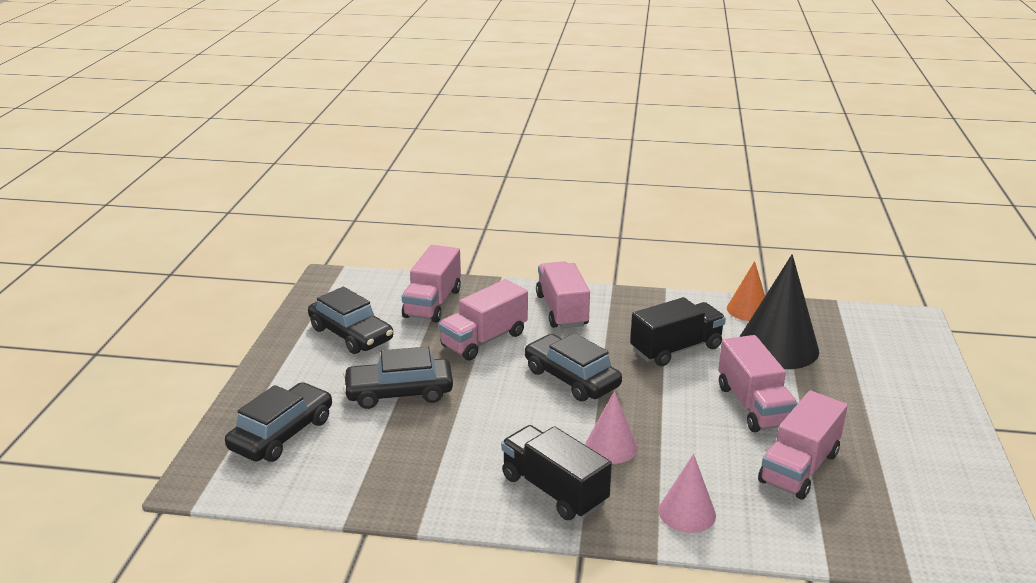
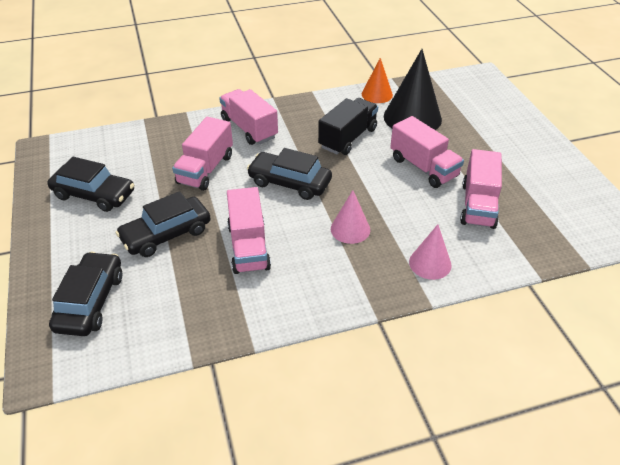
camera: 25 degrees left, 15 degrees up
pink truck [402,245,461,323] -> pink truck moved to [227,187,271,274]
black truck [501,425,612,520] -> none

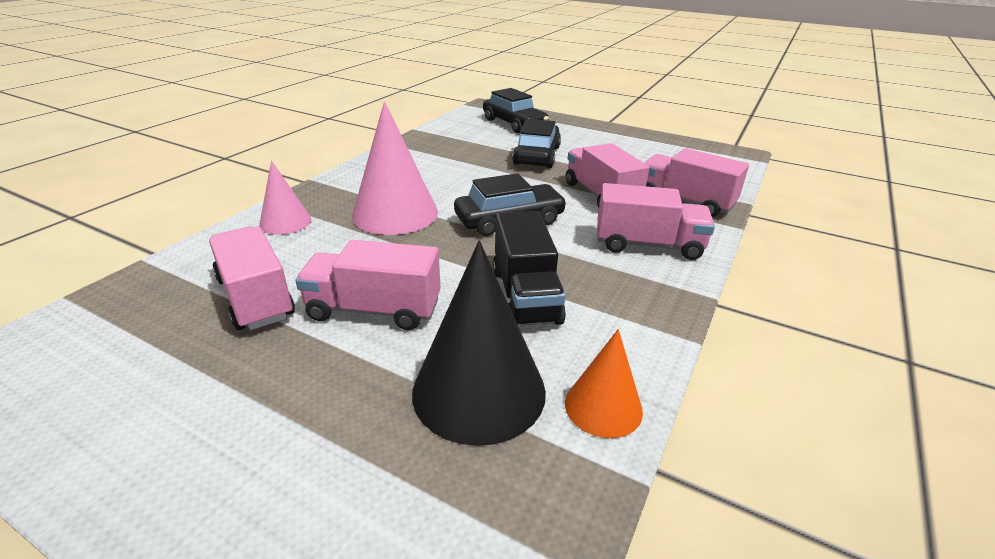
camera: 135 degrees right, 10 degrees down
black car [47,157,134,212] -> none
pink truck [227,187,271,274] -> pink truck moved to [644,148,749,217]
pink cone [331,190,370,244] -> pink cone [352,102,438,235], size x1.77

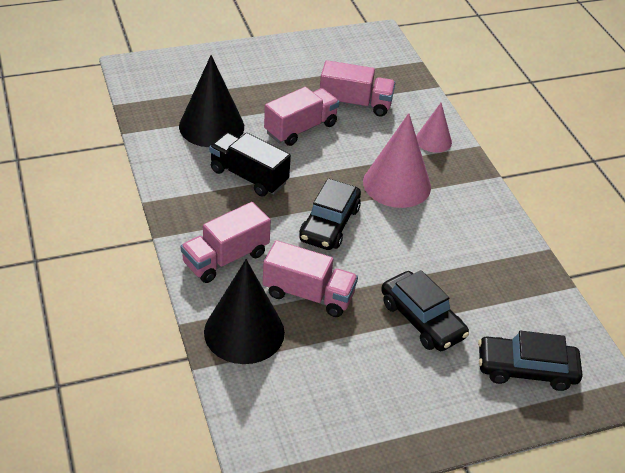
camera: 130 degrees right, 10 degrees up
orange cone [565,329,643,438] -> none
pink truck [644,148,749,217] -> black cone [204,259,285,364]

